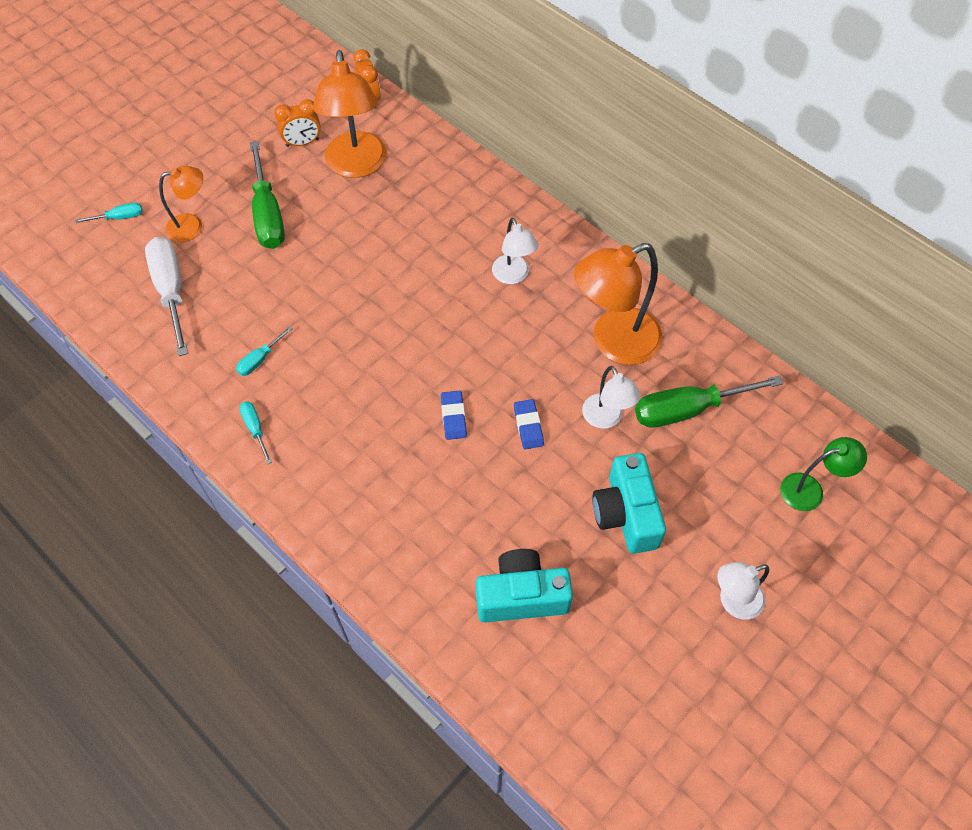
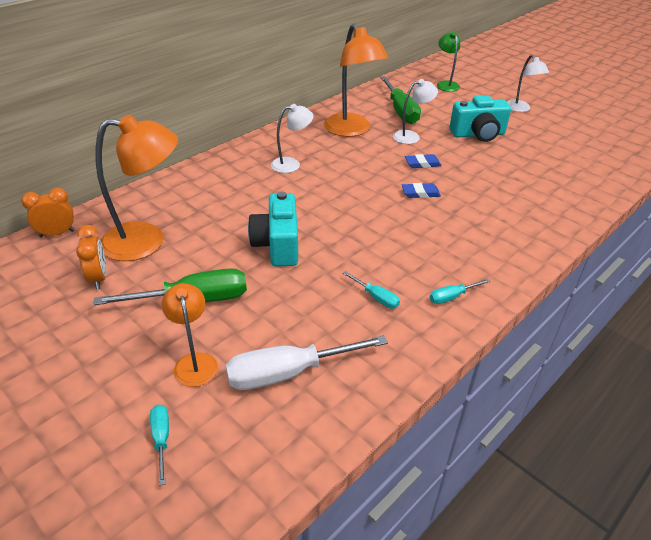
camera: 90 degrees left, 20 degrees down
turquoise camera [476,549,573,622] -> turquoise camera moved to [248,191,298,266]

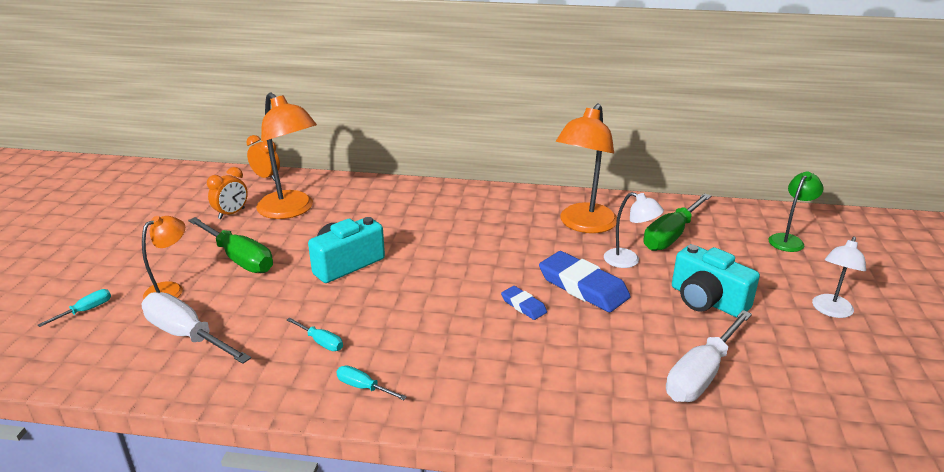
camera: 55 degrees right, 10 degrees down
white lamp [271,104,314,173] -> none
turquoise screwdriver [343,271,400,309] -> turquoise screwdriver turned 60 degrees counterclockwise [287,318,343,351]
blue eraser [405,154,442,168] -> blue eraser [539,251,631,312], size x1.96
none -> white screwdriver [666,310,752,402]

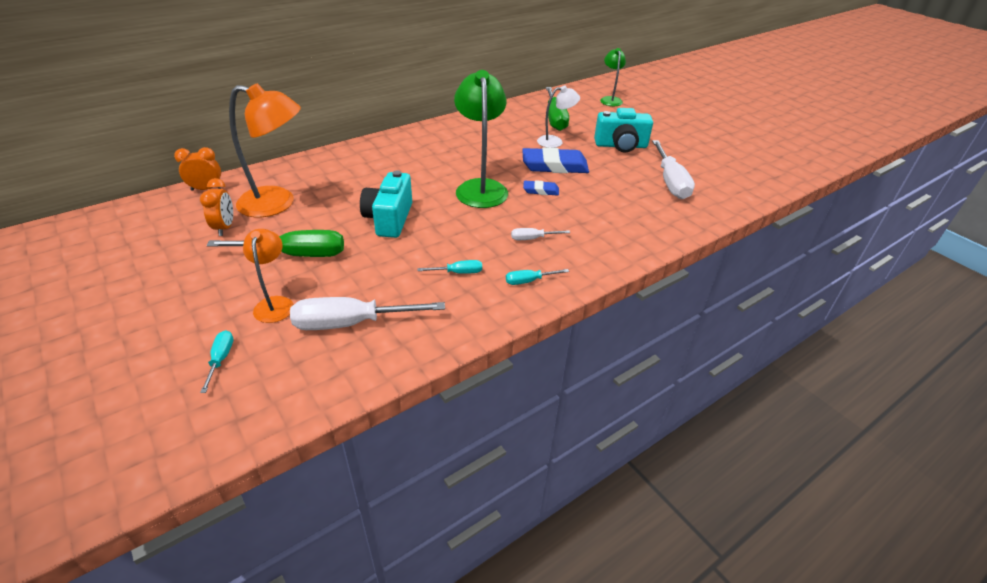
camera: 45 degrees left, 10 degrees up
orange lamp [556,103,617,233] -> none
white lamp [812,236,866,318] -> none
none -> green lamp [454,70,508,208]
none -> white screwdriver [511,228,570,240]

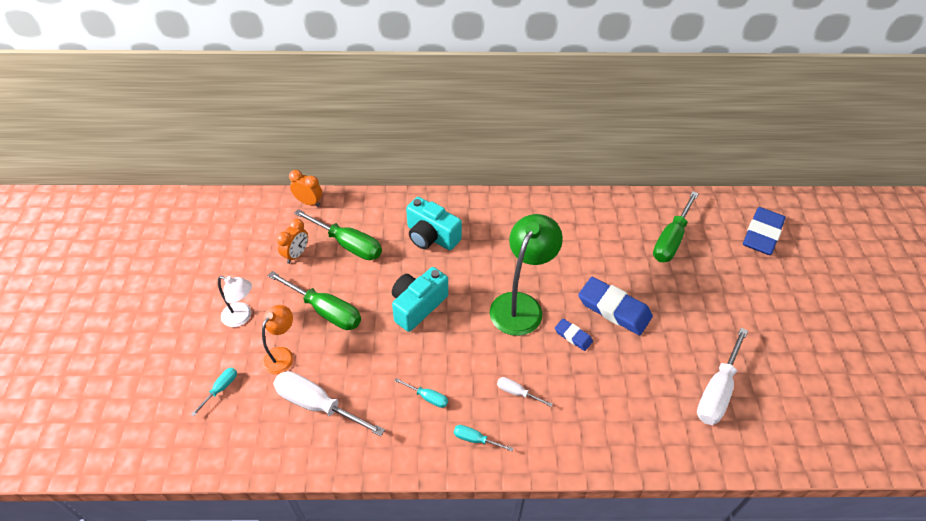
camera: 35 degrees right, 10 degrees up
orange lamp [229,83,301,217] -> green screwdriver [294,209,382,260]
white lamp [537,86,580,148] -> white lamp moved to [218,276,252,327]
turquoise camera [594,108,653,153] -> turquoise camera moved to [406,197,462,250]
green lamp [600,48,626,106] -> blue eraser [743,207,785,255]

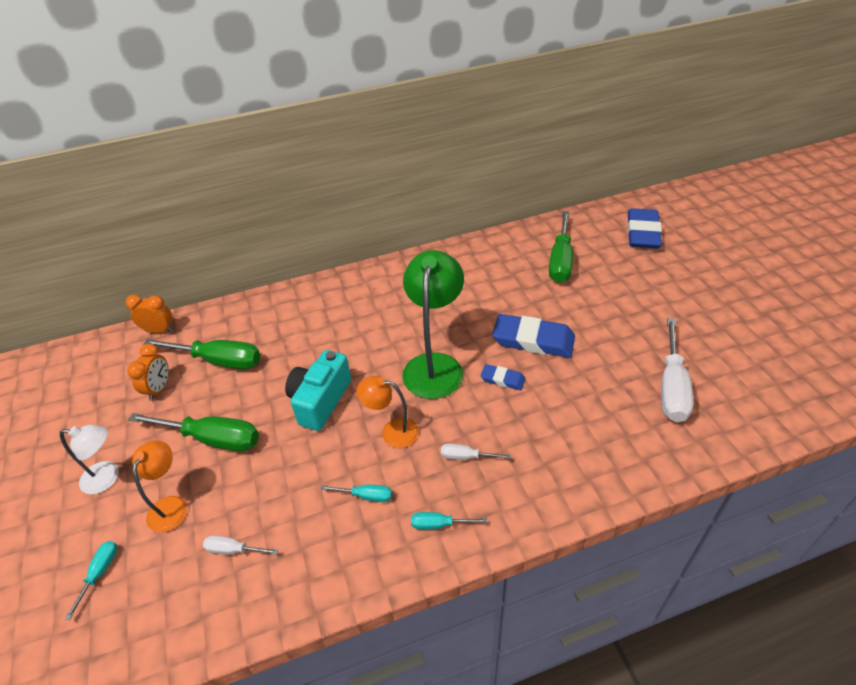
camera: 15 degrees left, 5 degrees down
white screwdriver [273,371,385,437] -> white screwdriver [203,535,278,555], size x0.48
turquoise camera [406,197,462,250] -> none
none -> orange lamp [356,376,419,448]

